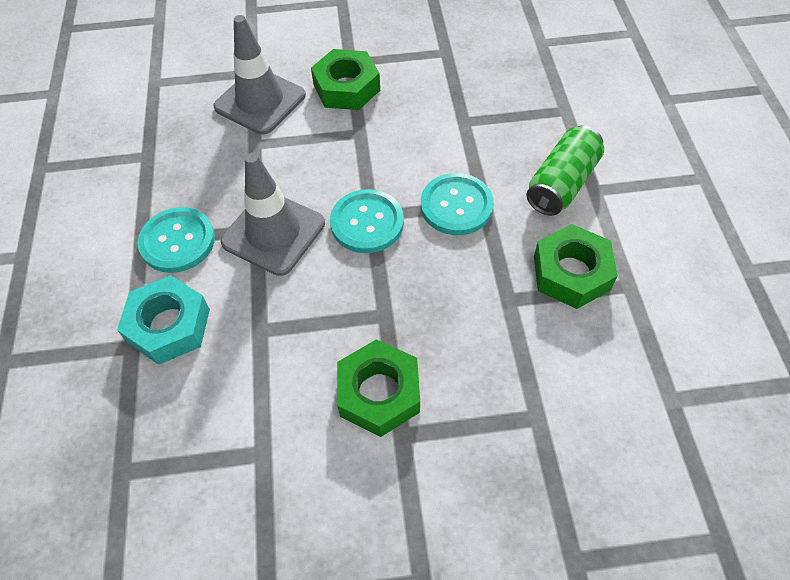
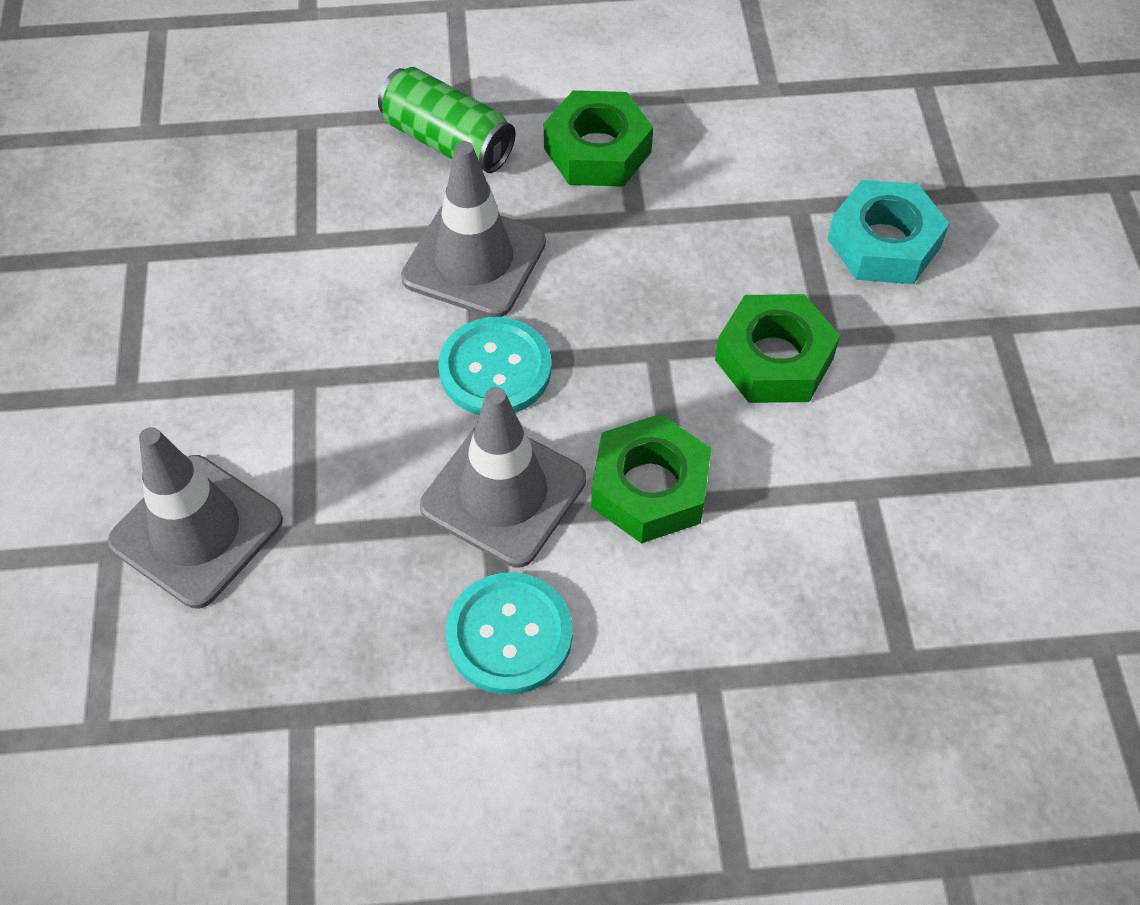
camera: 90 degrees left, 0 degrees up
turquoise nut [117,275,210,365] -> turquoise nut moved to [828,180,949,284]
green nut [311,49,380,110] -> green nut moved to [591,414,711,544]
turquoise button [421,173,494,235] -> grey traffic cone [401,141,546,317]

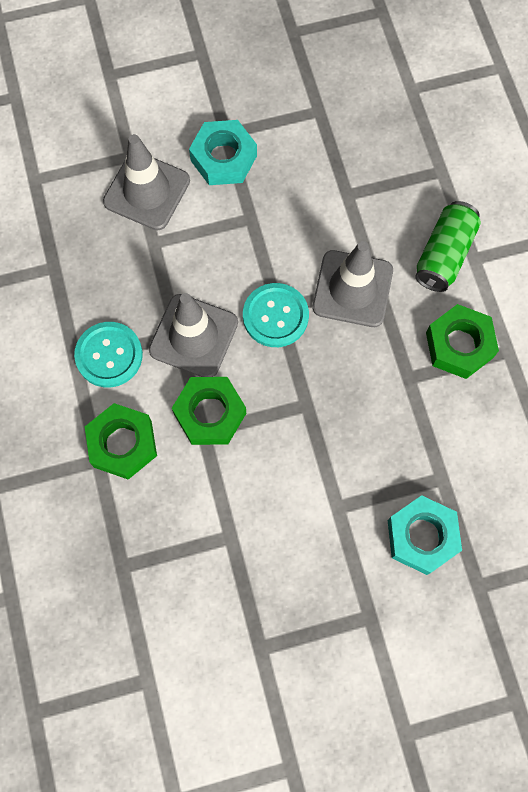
camera: 80 degrees right, 15 degrees up
green nut [715,294,840,403] -> green nut moved to [85,403,157,480]
none -> turquoise nut [189,120,257,185]

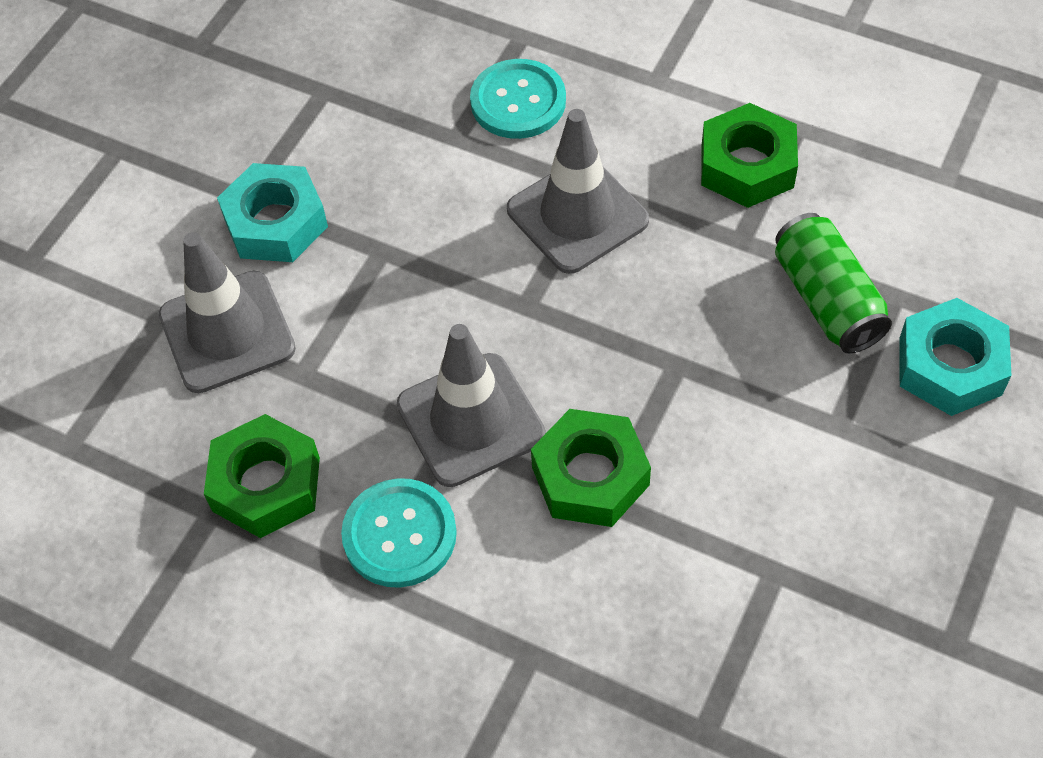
camera: 45 degrees left, 15 degrees down
green nut [85,403,157,480] -> green nut moved to [204,414,320,538]
turquoise button [243,283,309,347] -> turquoise button moved to [470,59,566,139]
green can [415,201,481,292] -> green can moved to [775,213,892,353]

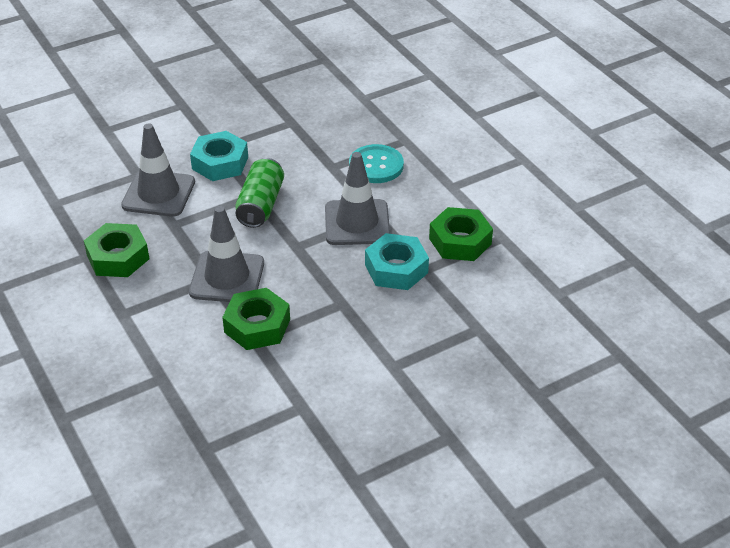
camera: 30 degrees right, 15 degrees down
turquoise button [341,478,457,588] -> none
green can [775,213,892,353] -> green can moved to [235,158,284,228]
turquoise nut [899,298,1012,416] -> turquoise nut moved to [365,233,429,290]

